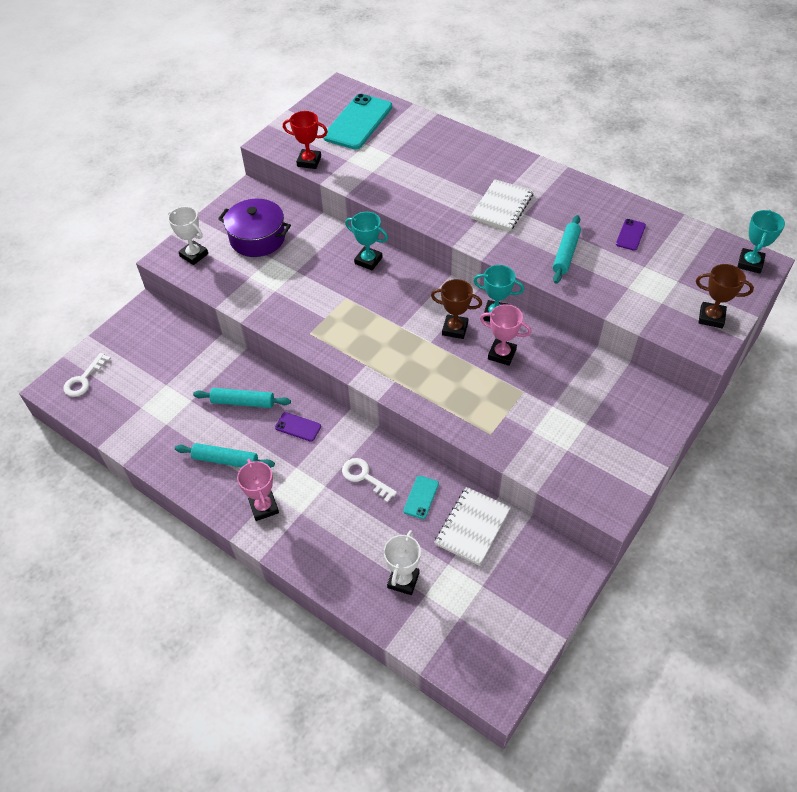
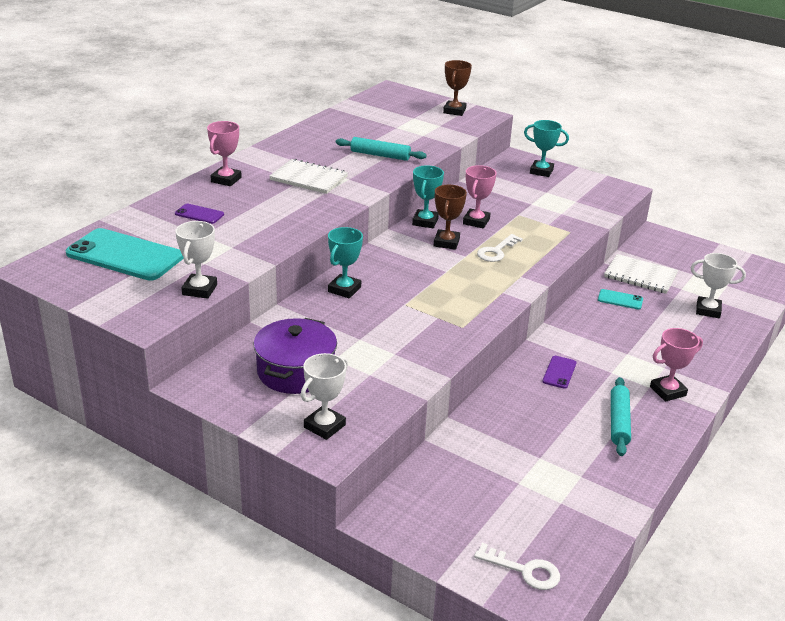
camera: 95 degrees left, 20 degrees down
turquoise rolling pin [193,388,291,408] -> none
red trophy [283,111,328,169] -> white trophy [175,221,217,299]
white key [342,458,397,503] -> white key moved to [477,234,523,262]
purple phone [616,219,646,251] -> purple phone moved to [175,204,224,224]
turquoise trophy [737,210,785,274] -> turquoise trophy moved to [524,120,569,177]
none -> pink trophy [207,121,242,186]

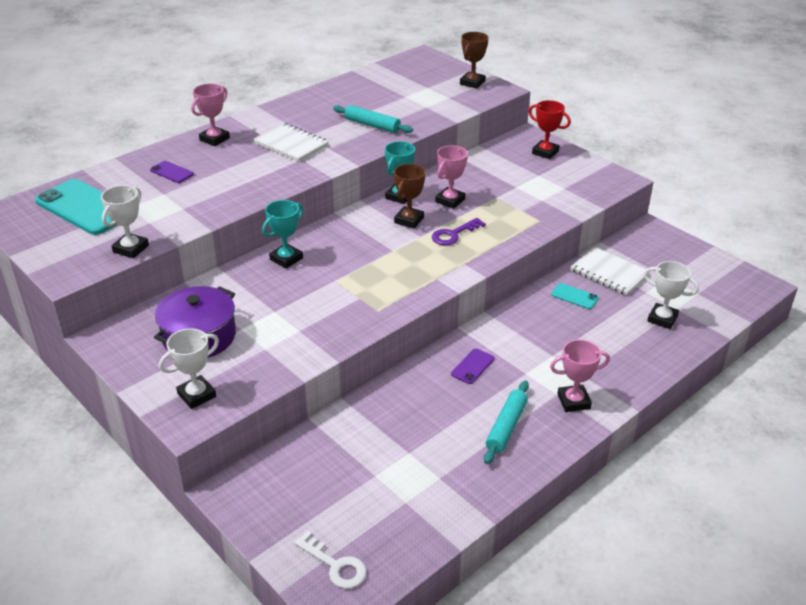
camera: 15 degrees right, 5 degrees up
white key [477,234,523,262] -> purple key [432,218,486,245]
turquoise trophy [524,120,569,177] -> red trophy [528,100,571,159]

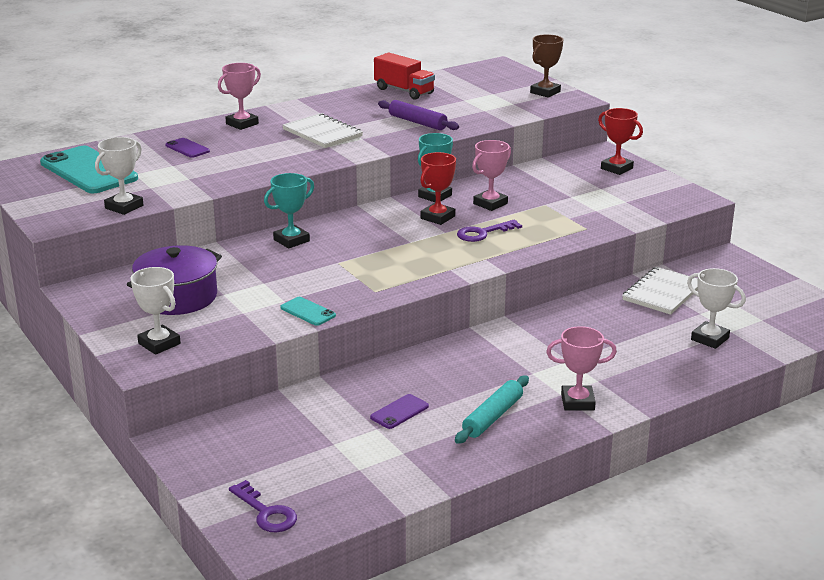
camera: 10 degrees right, 10 degrees down
white trophy [159,328,219,409] -> white trophy turned 75 degrees clockwise [131,267,181,355]
white key [294,531,367,589] -> purple key [229,480,297,532]
turquoise rolling pin [333,105,413,133] -> purple rolling pin [378,100,459,130]
brown trophy [394,164,426,228] -> red trophy [420,152,456,225]
purple phone [451,348,495,384] -> purple phone moved to [370,394,429,429]
turquoise phone [551,283,599,309] -> turquoise phone moved to [280,297,336,326]
white notebook [570,247,651,296] -> white notebook turned 75 degrees clockwise [622,267,698,315]
none -> red truck [374,53,435,100]

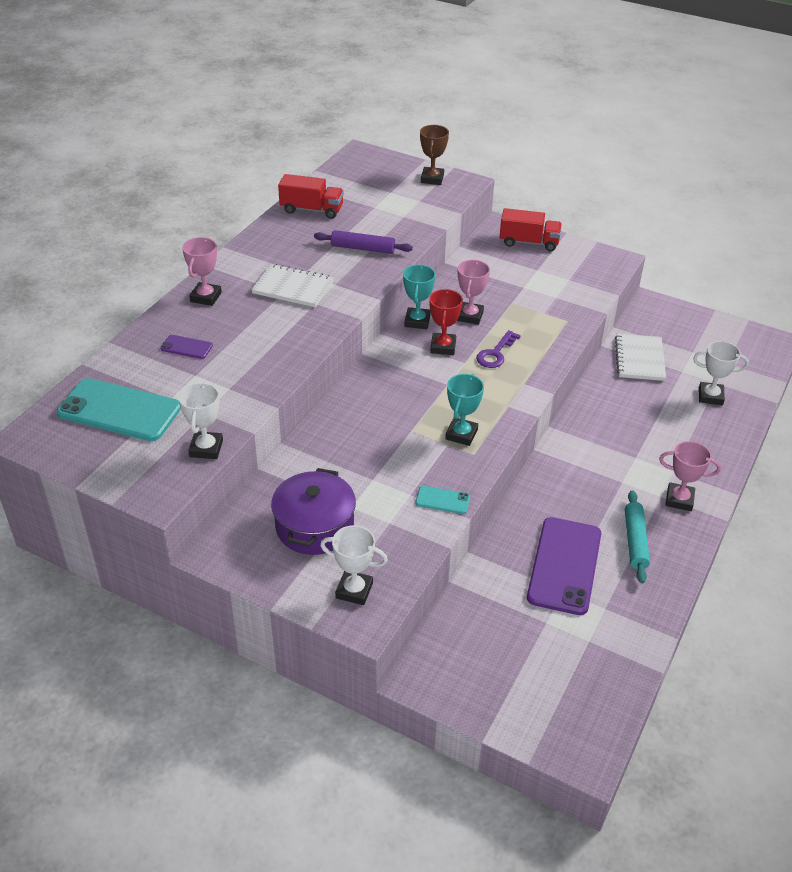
camera: 30 degrees left, 15 degrees up
purple key [229,480,297,532] -> none
turquoise trophy [264,173,314,248] -> turquoise trophy moved to [445,374,484,446]
purple phone [370,394,429,429] -> purple phone [527,517,601,615], size x2.21
pink trophy [546,326,617,411] -> pink trophy turned 45 degrees clockwise [659,441,721,511]
red trophy [598,108,643,175] -> red truck [499,208,562,251]

